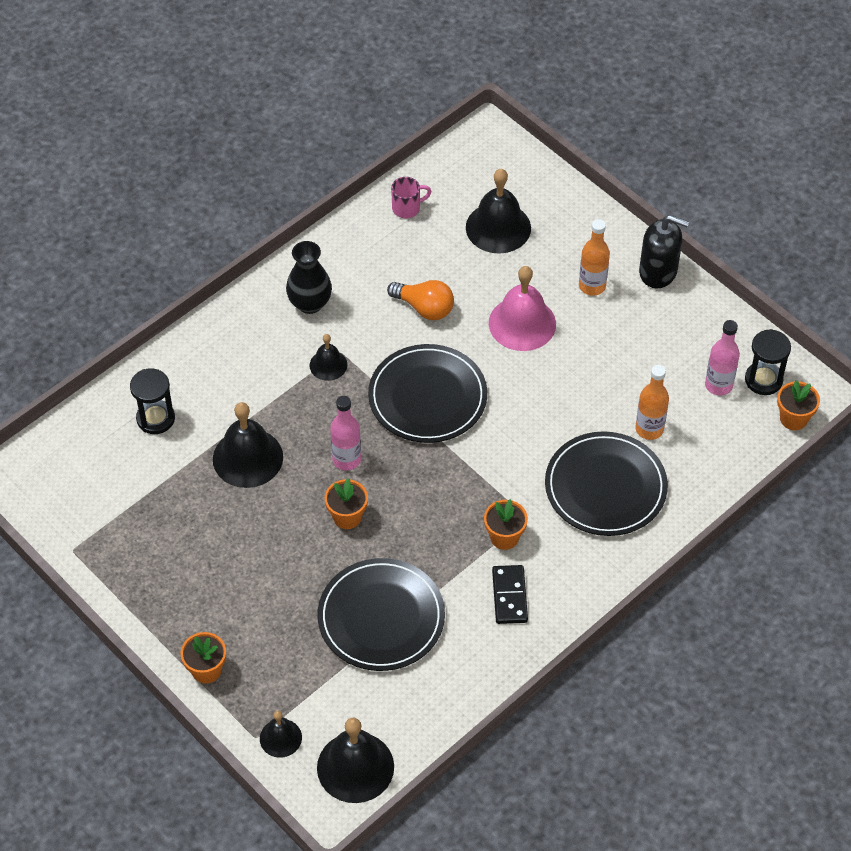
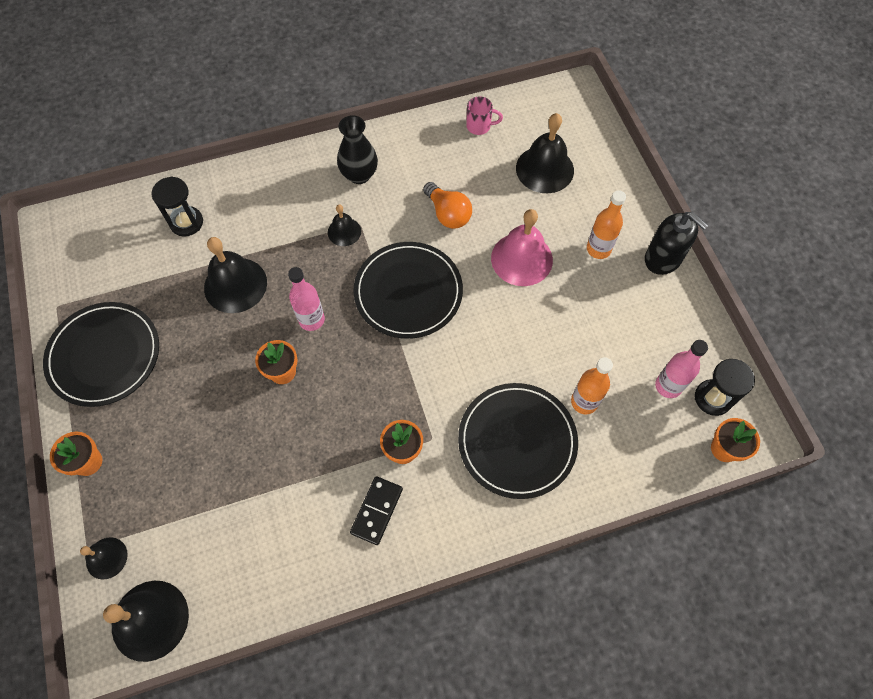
camera: 25 degrees right, 10 degrees up
black plate [318,558,445,671] -> black plate moved to [43,302,159,407]

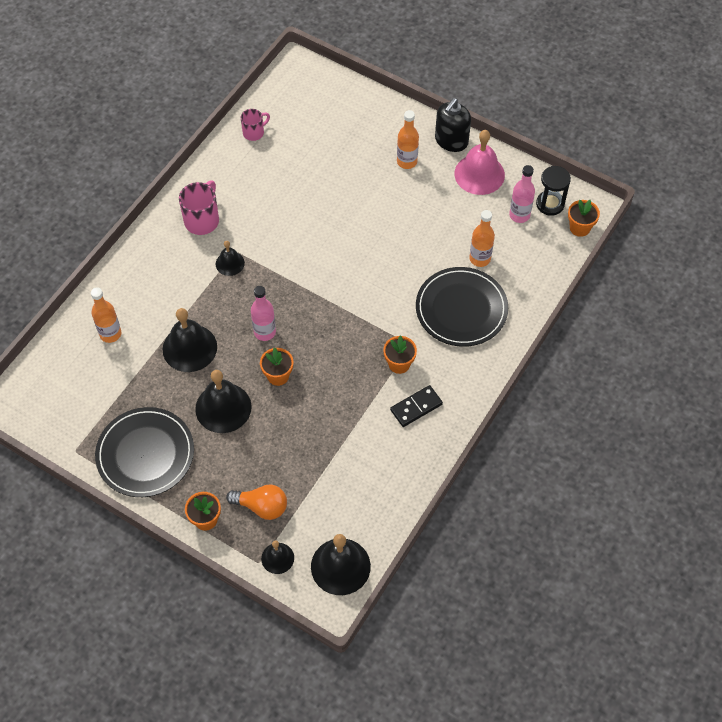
camera: 40 degrees left, 5 degrees down
black hourglass [151,176,203,236] -> orange bottle [91,287,121,343]
black vase [337,115,378,184] -> pink mug [179,180,219,235]
black domino [350,476,403,545] -> black domino turned 75 degrees clockwise [390,385,443,427]
black plate [353,242,463,339] -> none
orange light bulb [423,182,472,229] -> orange light bulb moved to [226,484,287,520]
pink bell [491,209,553,286] -> pink bell moved to [454,130,505,195]
black bell [516,113,574,193] -> black bell moved to [195,370,252,433]
black soap dispenser [645,212,708,275] -> black soap dispenser turned 120 degrees clockwise [435,98,471,152]

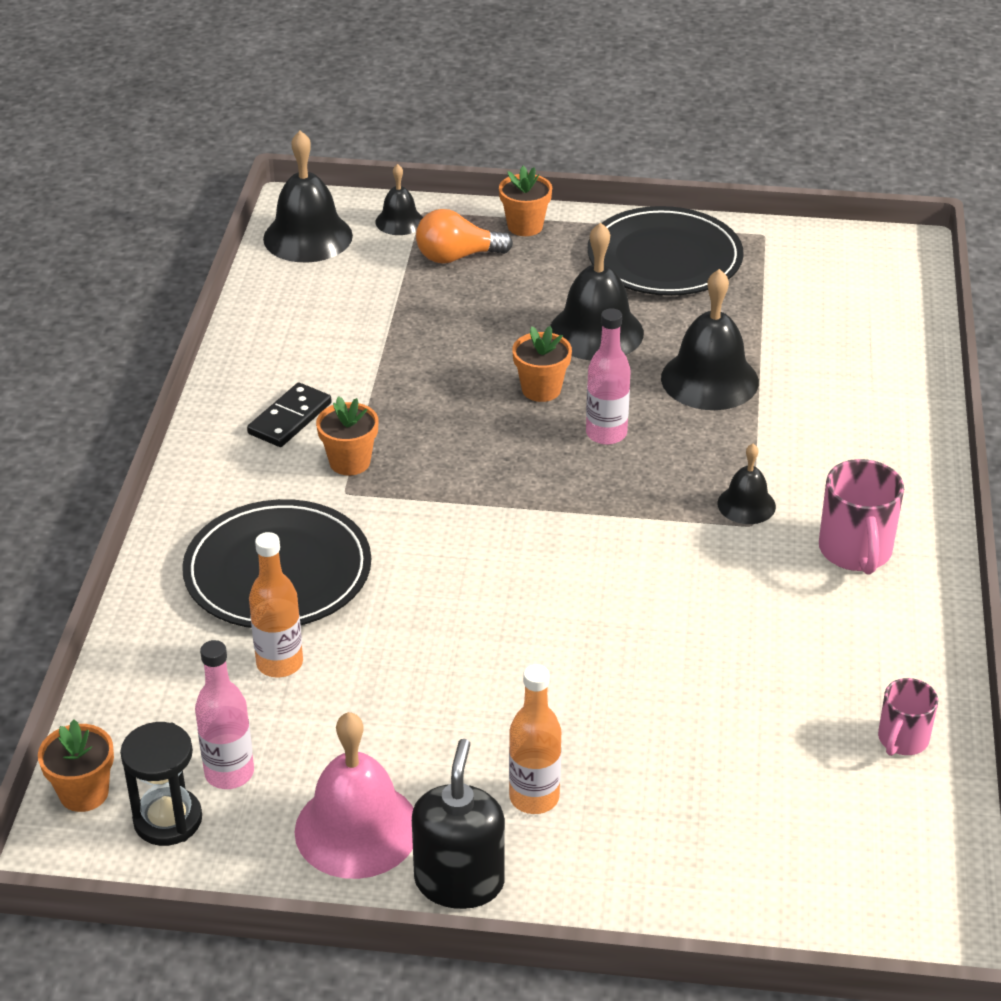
camera: 155 degrees right, 20 degrees down
orange bottle [91,287,121,343] -> none

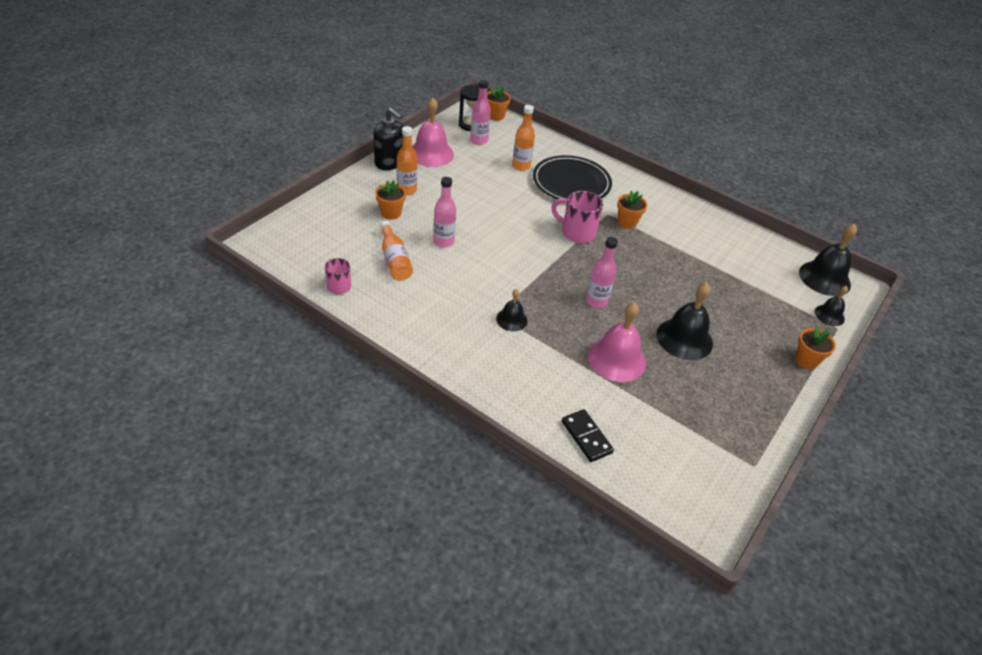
camera: 115 degrees right, 5 degrees up
black domino [247,382,332,447] -> black domino moved to [562,409,614,462]
orange light bulb [416,209,513,264] -> none
orange flower pot [512,326,572,402] -> orange flower pot moved to [375,180,406,220]
black plate [587,206,744,296] -> none
black bell [661,269,759,410] -> pink bell [588,302,646,382]
pink mug [819,459,904,575] -> pink mug moved to [551,191,603,243]
none -> orange bottle [380,221,413,281]
none -> pink bottle [433,177,456,248]

